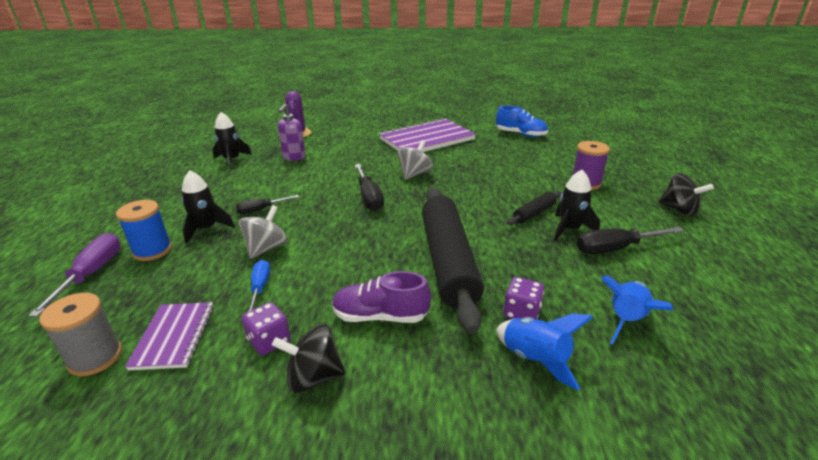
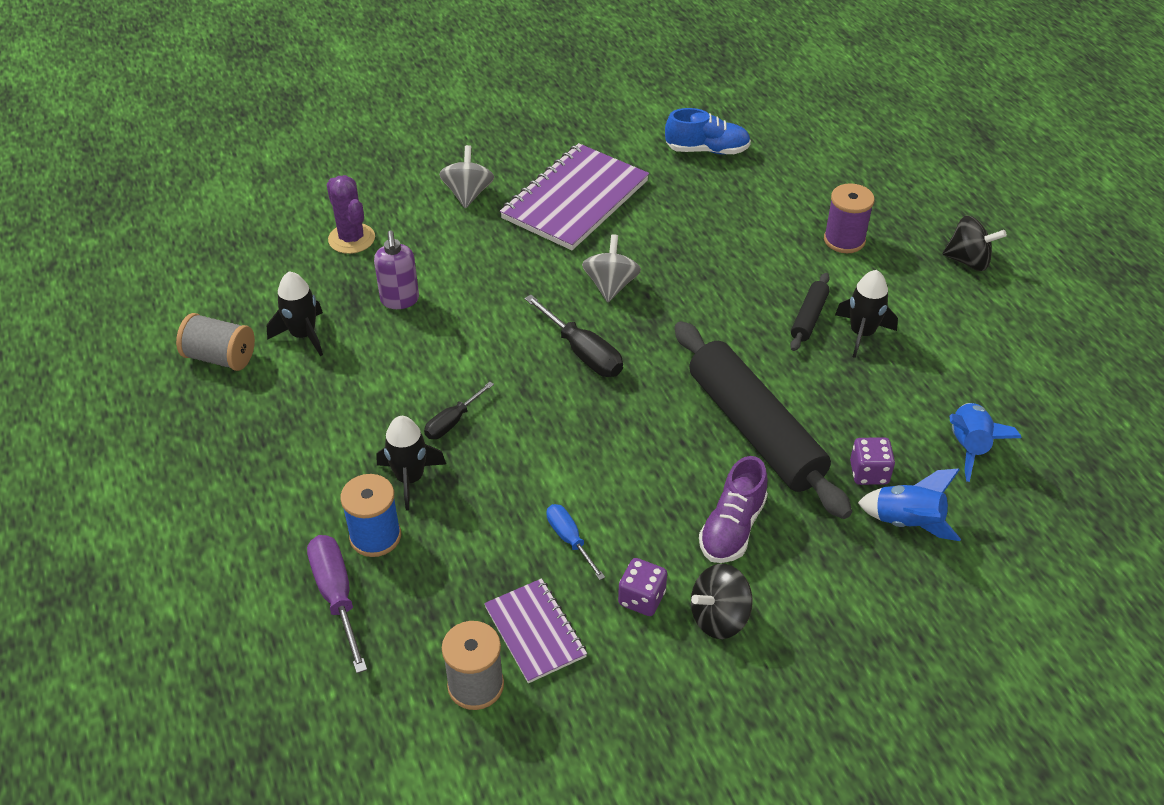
camera: 25 degrees left, 15 degrees up
grey spinning top [239,205,287,259] -> grey spinning top moved to [439,145,494,208]
purple shoe [332,271,431,323] -> purple shoe turned 45 degrees counterclockwise [699,456,768,563]
black screwdriver [577,227,684,254] -> none
none -> grey spool [176,313,255,371]

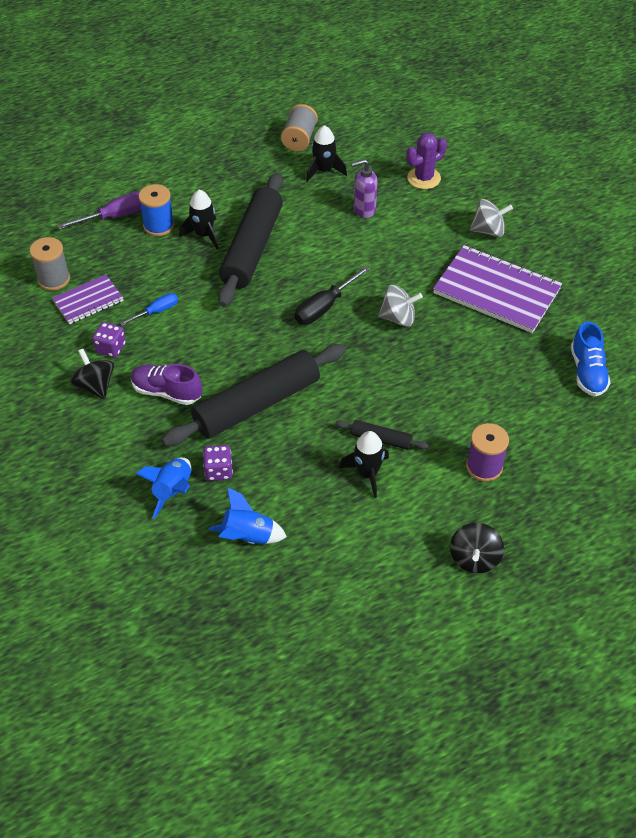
camera: 85 degrees right, 5 degrees up
black screwdriver [424,382,494,439] -> black rolling pin [218,173,283,307]

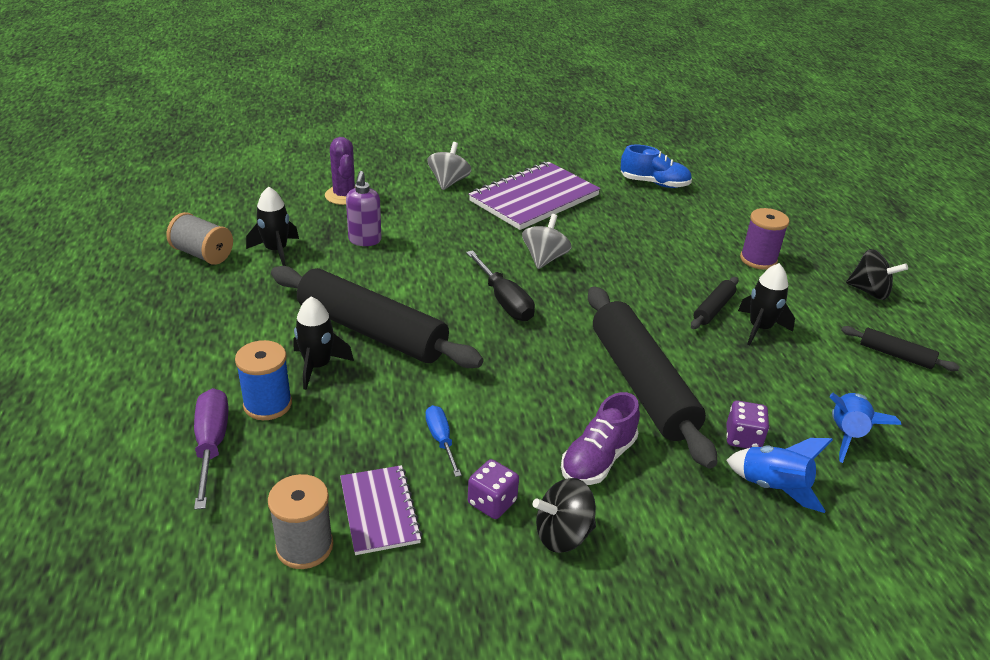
camera: 75 degrees left, 15 degrees down
none -> black rolling pin [841,326,960,371]

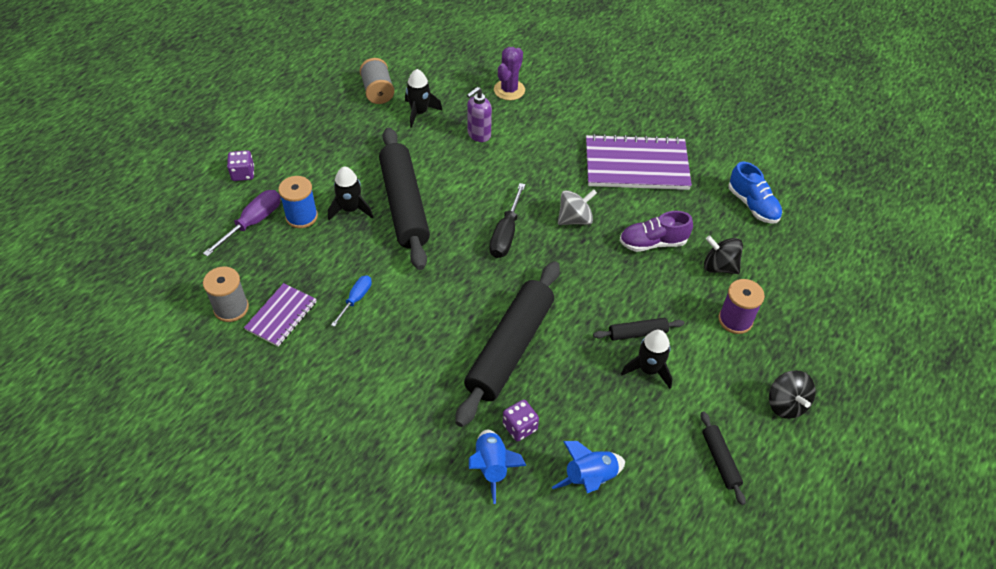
camera: 45 degrees right, 15 degrees up
grey spinning top [427,142,471,190] -> none
purple dice [468,459,519,519] -> purple dice moved to [227,150,254,181]
black spinning top [532,478,596,553] -> black spinning top moved to [704,235,743,274]
purple shoe [561,392,640,485] -> purple shoe moved to [620,211,693,252]

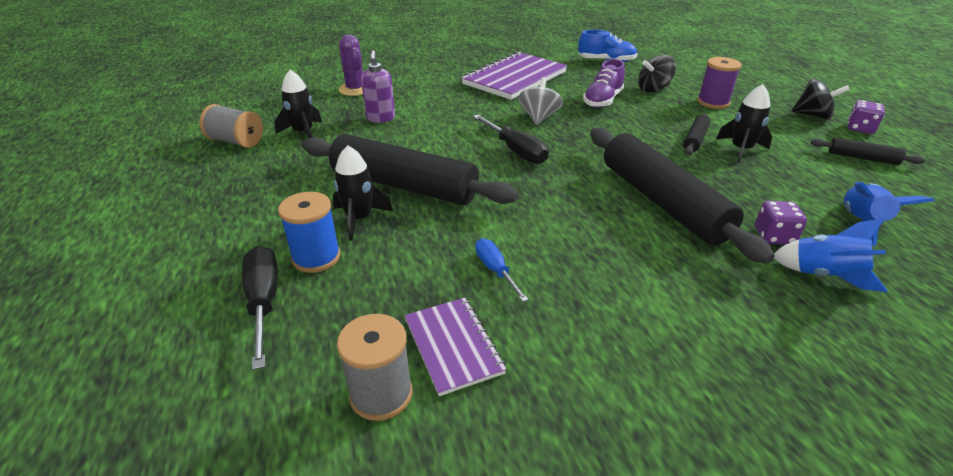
camera: 50 degrees left, 15 degrees down
purple screwdriver [203,190,281,257] -> black screwdriver [242,246,278,370]
purple dice [227,150,254,181] -> purple dice moved to [848,100,885,134]

